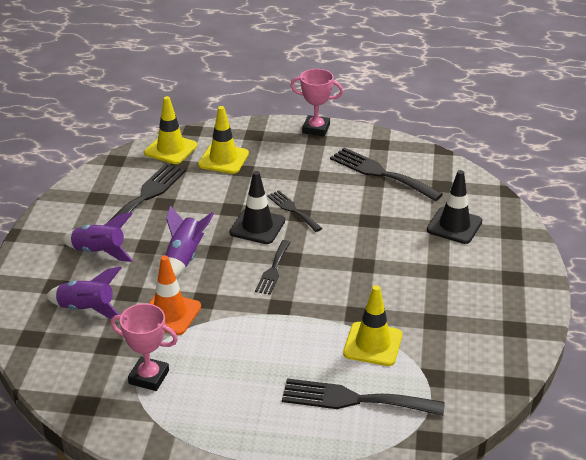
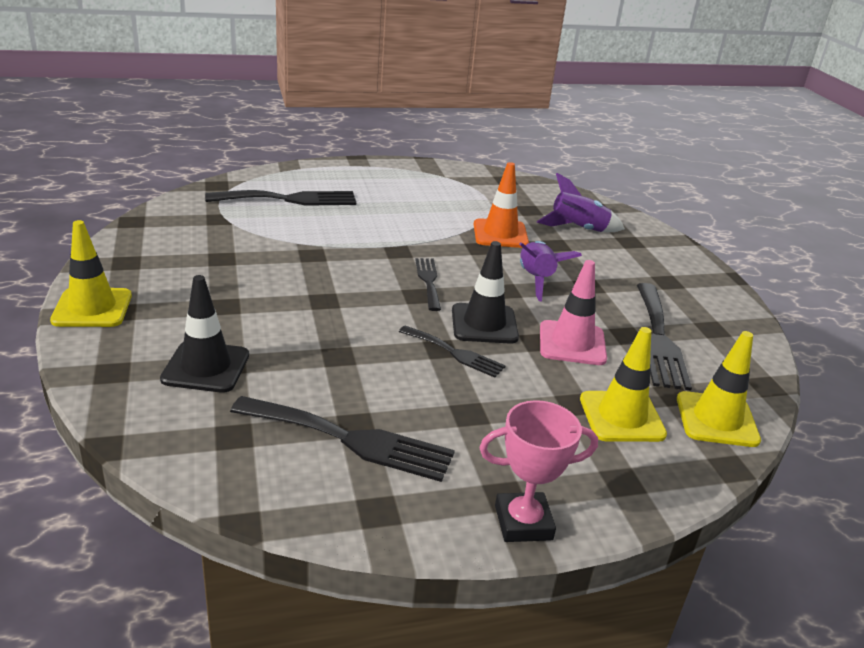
camera: 155 degrees right, 5 degrees down
purple rocket [62,212,133,262] -> none
pink trophy [111,304,178,391] -> none
yellow traffic cone [343,285,402,366] -> yellow traffic cone moved to [50,220,132,327]
none -> pink traffic cone [540,260,607,365]

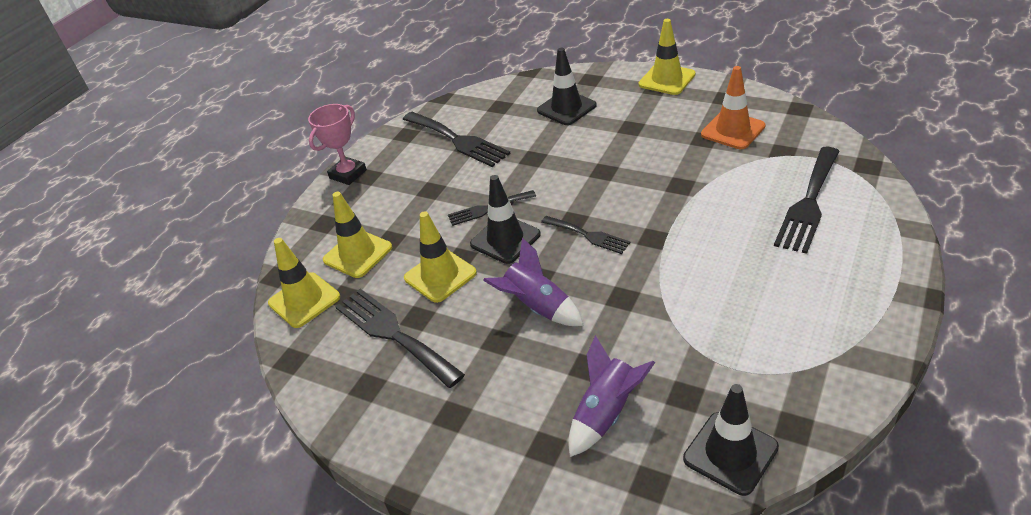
camera: 140 degrees right, 10 degrees up
black fork [230,396,455,482] -> black fork turned 105 degrees counterclockwise [403,112,511,167]
orange traffic cone [474,162,529,248] -> orange traffic cone moved to [701,66,766,149]
pink traffic cone [540,260,607,365] -> yellow traffic cone [404,211,477,303]
none -> black traffic cone [683,384,779,496]

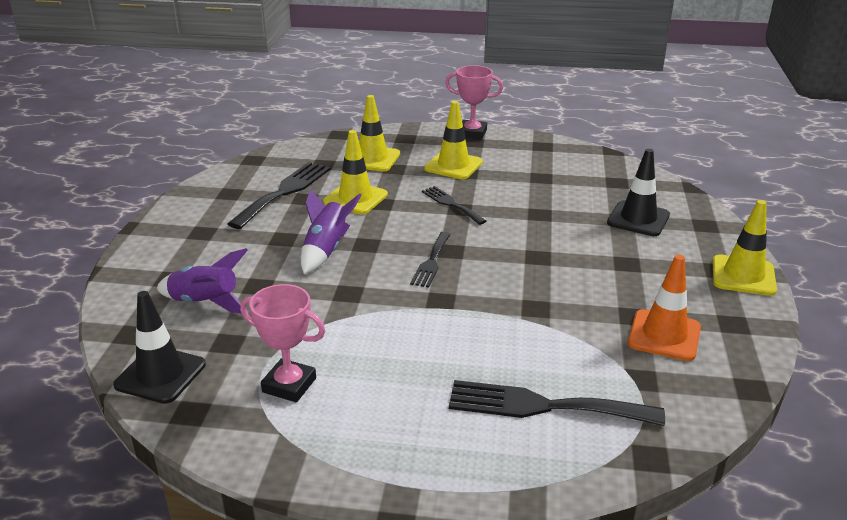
camera: 65 degrees right, 10 degrees down
yellow traffic cone [268,238,340,328] -> yellow traffic cone moved to [424,101,483,179]
black fork [403,112,511,167] -> none
black traffic cone [470,175,541,264] -> none
none -> pink trophy [240,284,325,402]

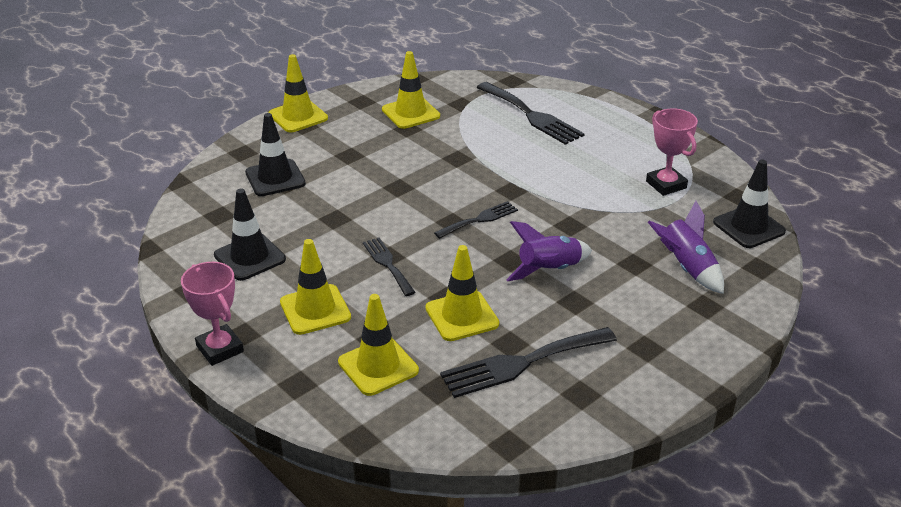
camera: 140 degrees left, 5 degrees up
black fork [422,186,486,225] -> black fork turned 150 degrees clockwise [363,238,416,296]
orange traffic cone [628,254,701,361] -> yellow traffic cone [382,51,440,129]
none -> black traffic cone [214,189,286,281]

